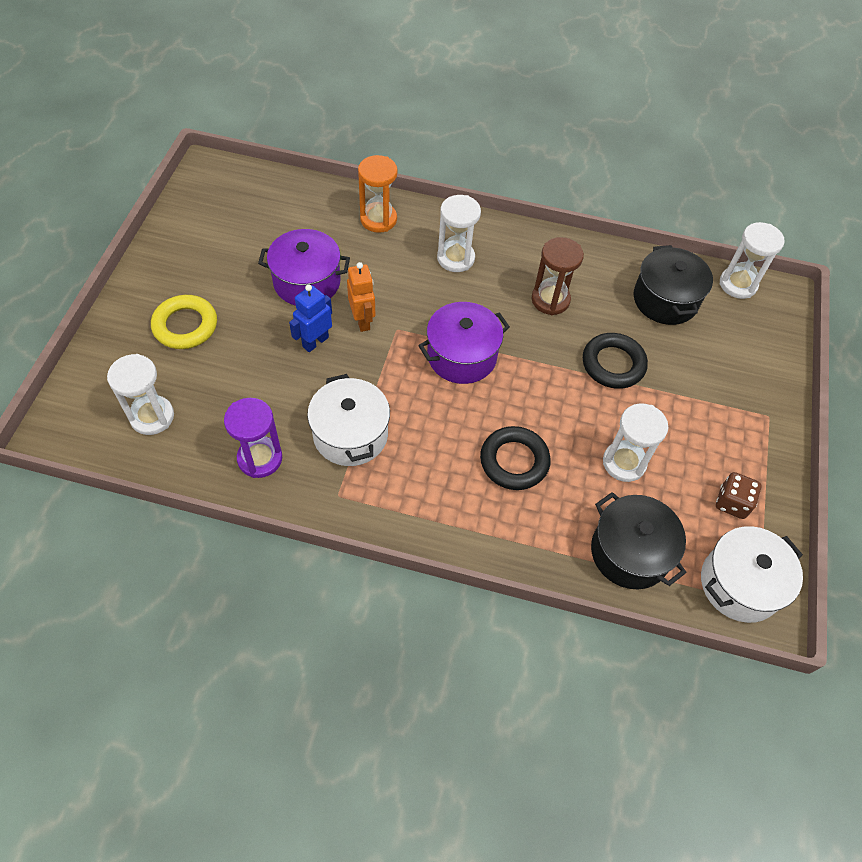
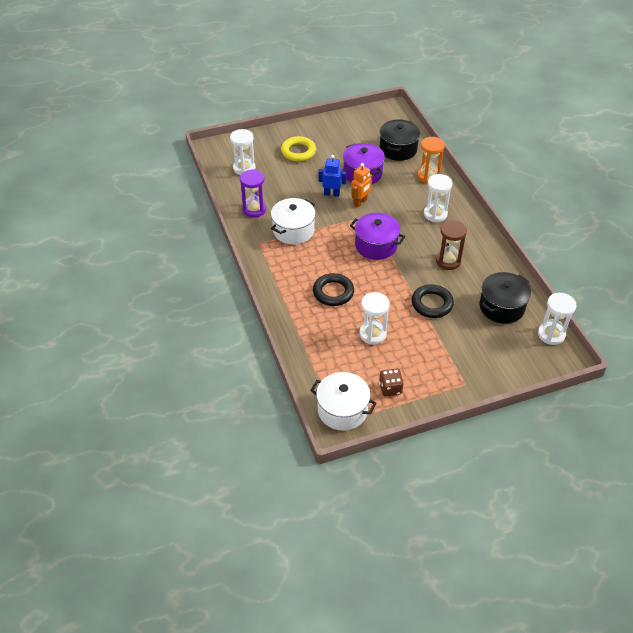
camera: 60 degrees right, 10 degrees down
black pot [591,492,686,589] -> black pot moved to [380,119,420,161]

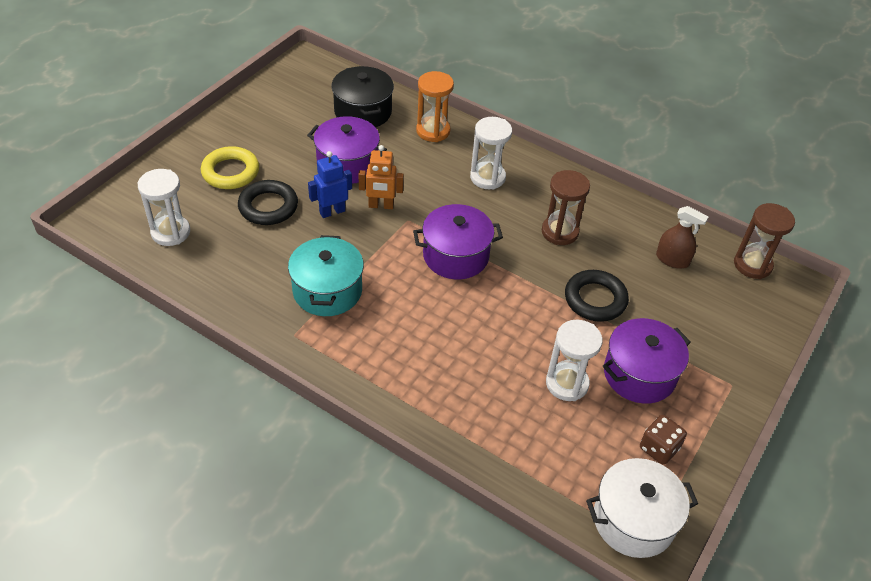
camera: 40 degrees left, 0 degrees up
purple hourglass [240,169,266,218] -> none
white pot [271,198,316,244] -> turquoise pot [288,235,364,316]
black ring [313,273,354,306] -> black ring moved to [238,180,298,225]
orange robot [351,163,373,207] -> orange robot turned 90 degrees clockwise [358,145,404,209]
black pot [480,272,531,324] -> brown spray bottle [656,206,709,269]
white hourglass [538,293,577,345] -> brown hourglass [734,203,795,279]
none -> purple pot [603,318,691,404]

